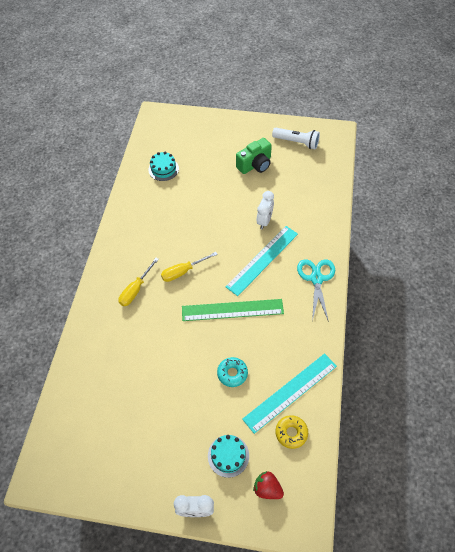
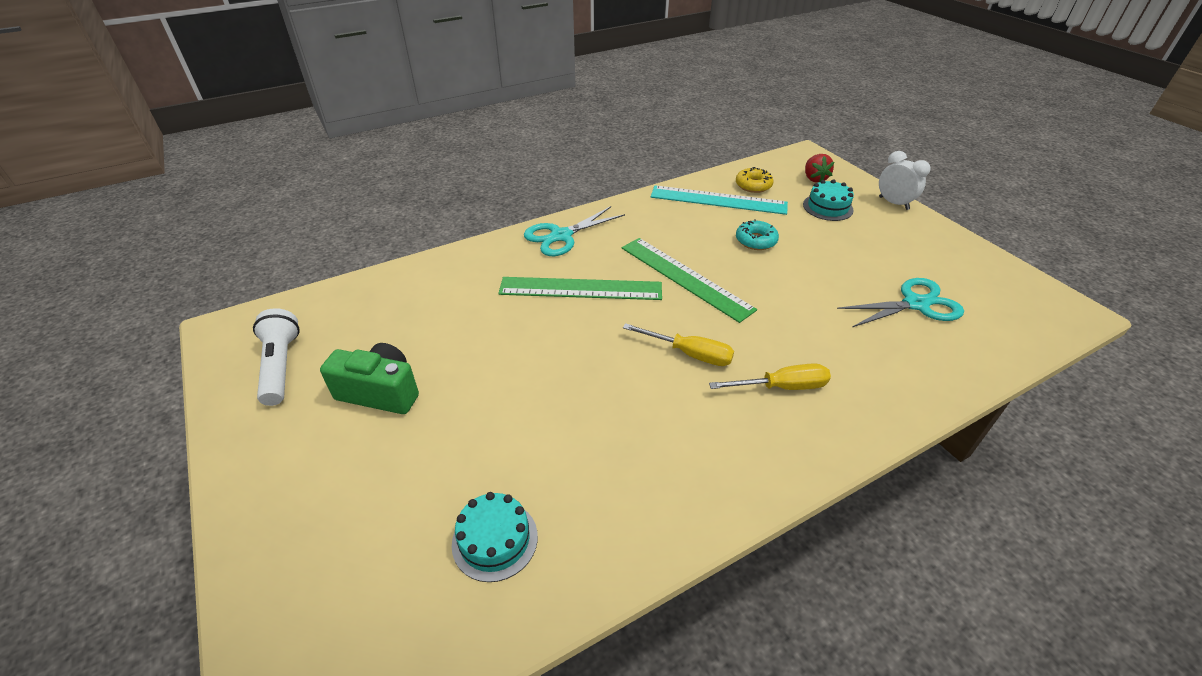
camera: 130 degrees left, 15 degrees down
turquoise ruler [225,226,298,296] -> green ruler [498,277,662,300]
white clock [257,191,274,229] -> none
none -> turquoise scissors [837,278,964,327]

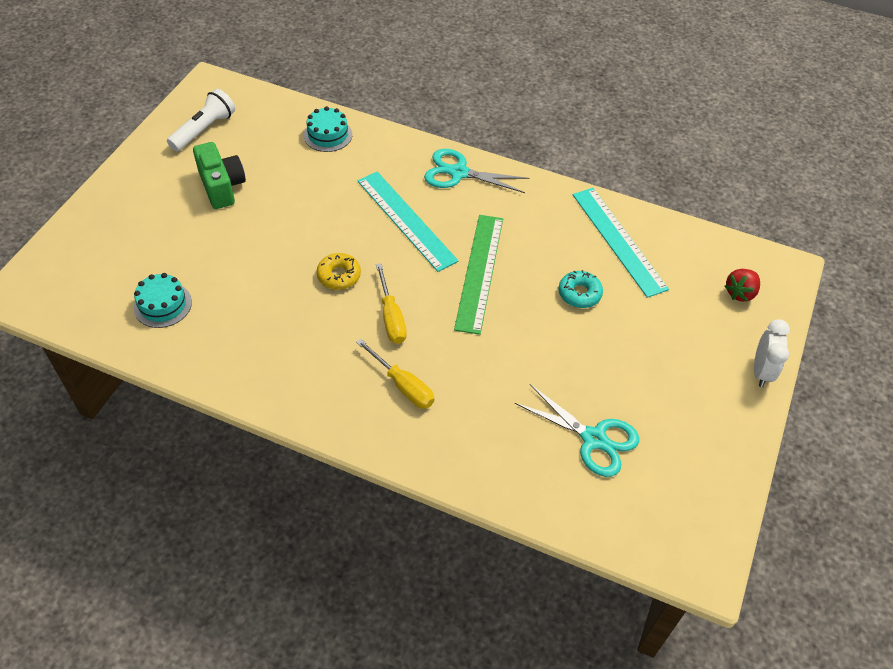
camera: 50 degrees right, 10 degrees up
green ruler [498,277,662,300] -> turquoise ruler [357,172,458,272]
yellow donut [736,167,774,193] -> yellow donut moved to [316,253,361,290]
turquoise cake [803,180,854,221] -> turquoise cake moved to [304,106,352,152]

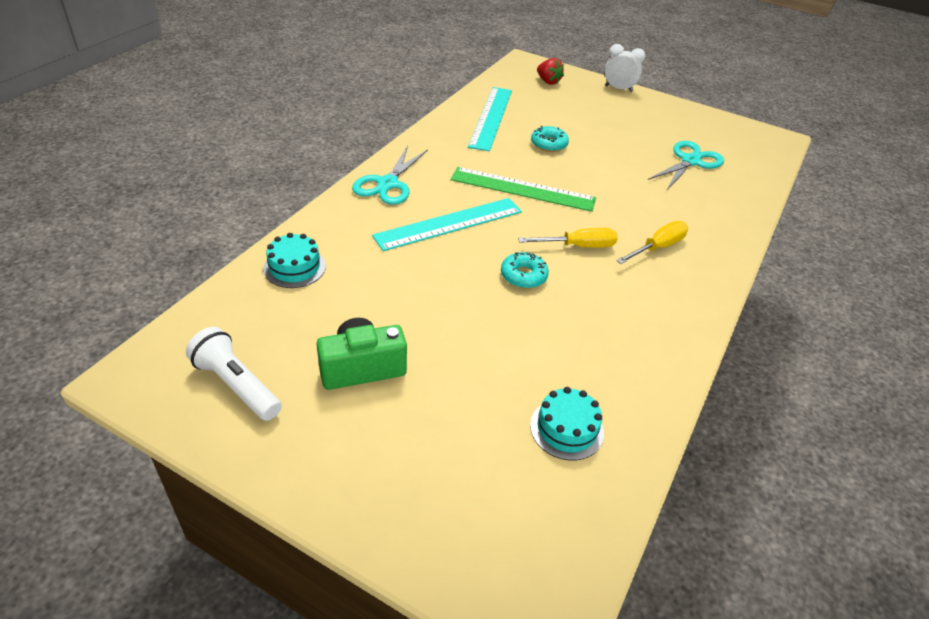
camera: 85 degrees left, 10 degrees down
yellow donut [316,253,361,290] -> turquoise donut [501,252,549,289]
turquoise ruler [573,188,669,298] -> turquoise ruler turned 60 degrees counterclockwise [468,87,512,151]

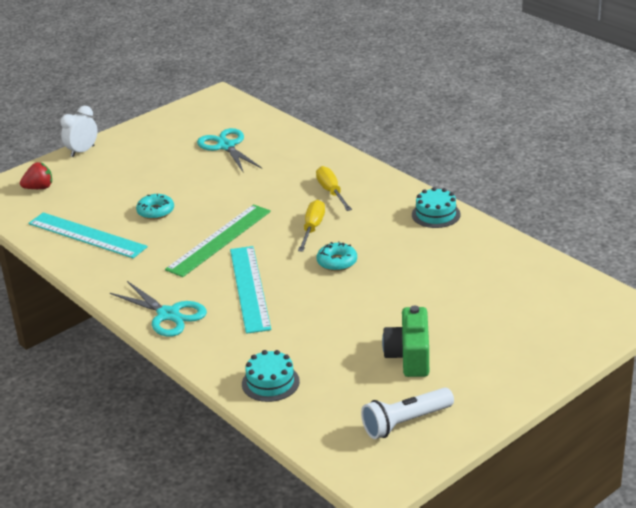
camera: 65 degrees left, 10 degrees down
turquoise cake [530,387,604,460] -> turquoise cake moved to [412,187,461,228]

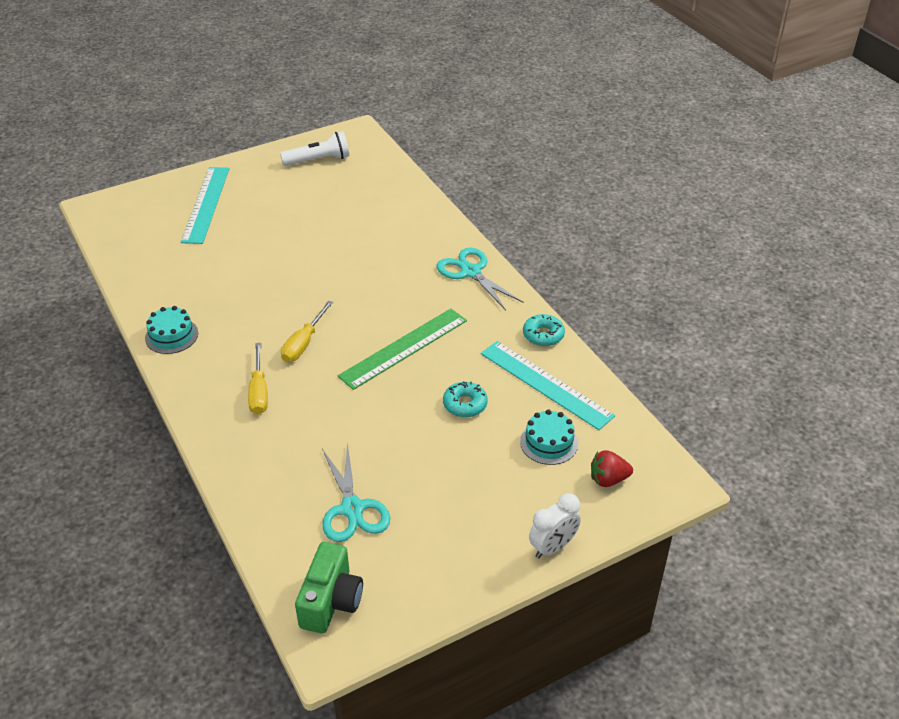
camera: 170 degrees left, 10 degrees up
turquoise ruler [230,246,271,334] -> turquoise ruler moved to [181,167,229,244]
turquoise cake [242,350,300,402] -> turquoise cake moved to [520,409,578,465]
turquoise donut [317,241,357,271] -> turquoise donut moved to [523,314,565,346]
green camera [382,306,429,377] -> green camera moved to [295,542,363,633]

